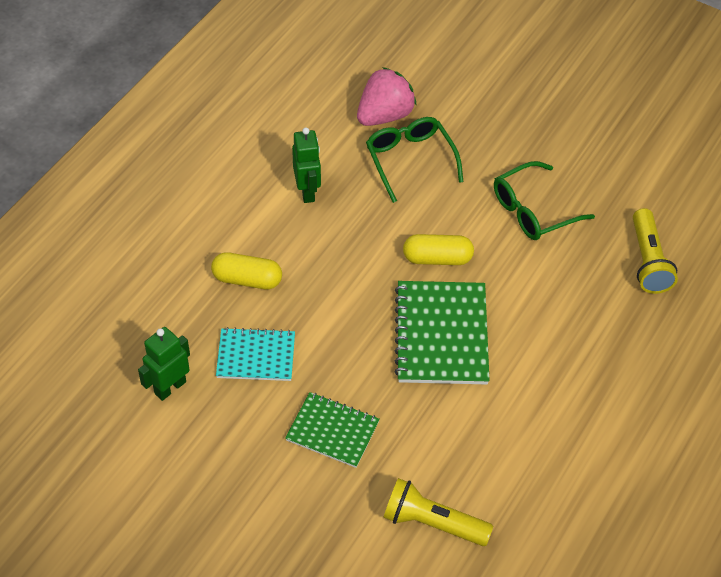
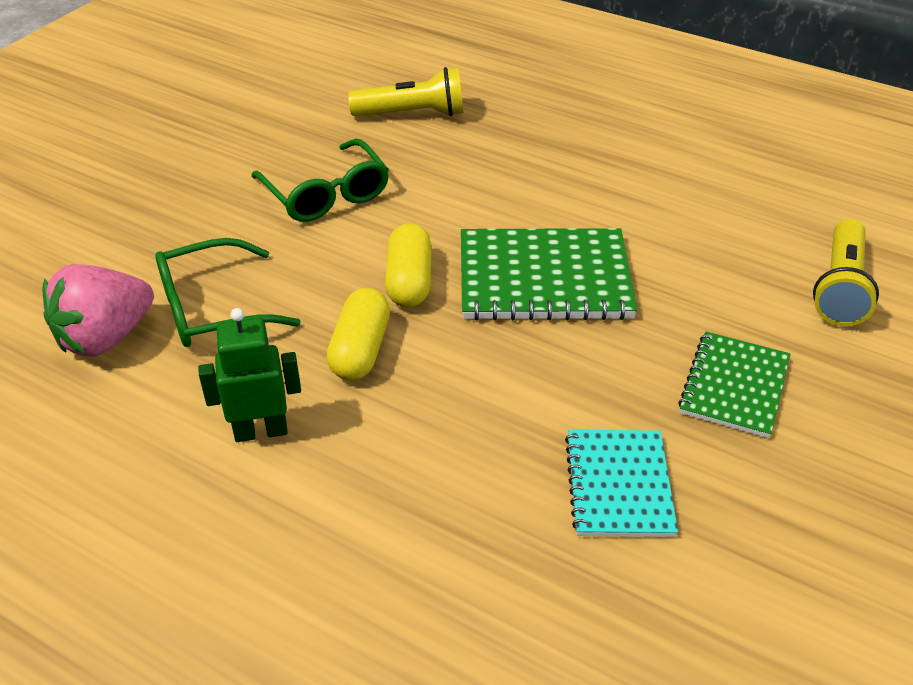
camera: 90 degrees left, 10 degrees down
green robot [138,327,190,401] -> none
yellow capsule [211,252,282,289] -> yellow capsule moved to [326,288,390,380]
pink strawberry [357,67,417,126] -> pink strawberry turned 90 degrees counterclockwise [42,264,154,357]

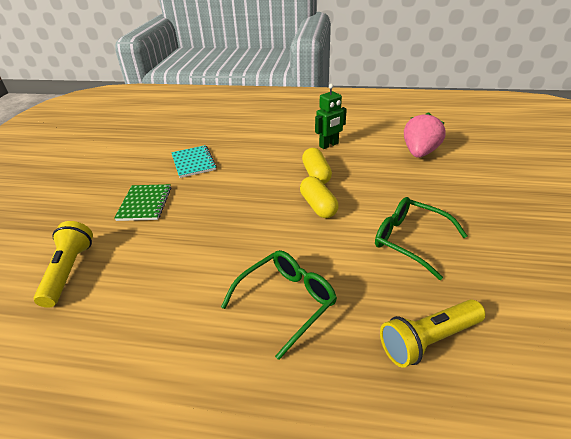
camera: 160 degrees right, 5 degrees down
green glasses [155,238,301,347] -> green glasses moved to [221,250,337,360]
green notebook [461,228,637,321] -> none

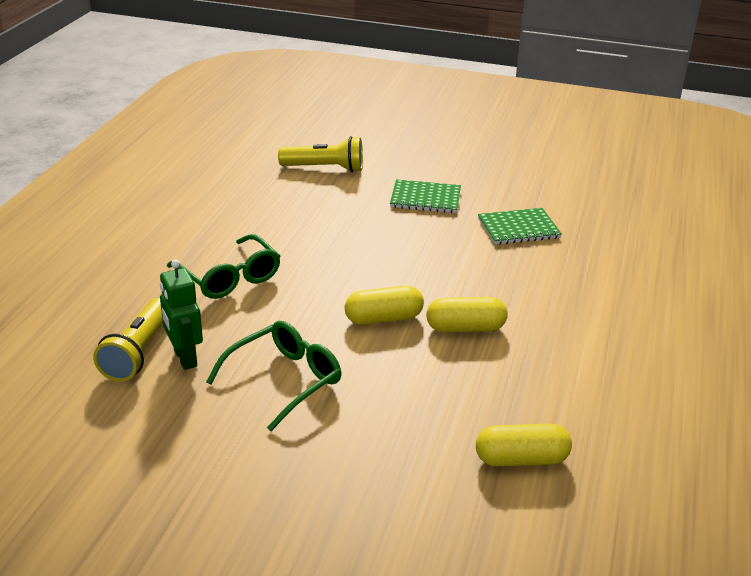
camera: 95 degrees right, 5 degrees down
turquoise notebook [171,145,217,178] -> green notebook [478,208,562,245]
green robot [315,84,347,149] -> green robot moved to [160,259,203,370]
yellow flashlight [380,300,486,368] -> yellow flashlight turned 150 degrees counterclockwise [93,298,163,382]
pink strawberry [404,112,446,158] -> yellow capsule [476,423,572,466]

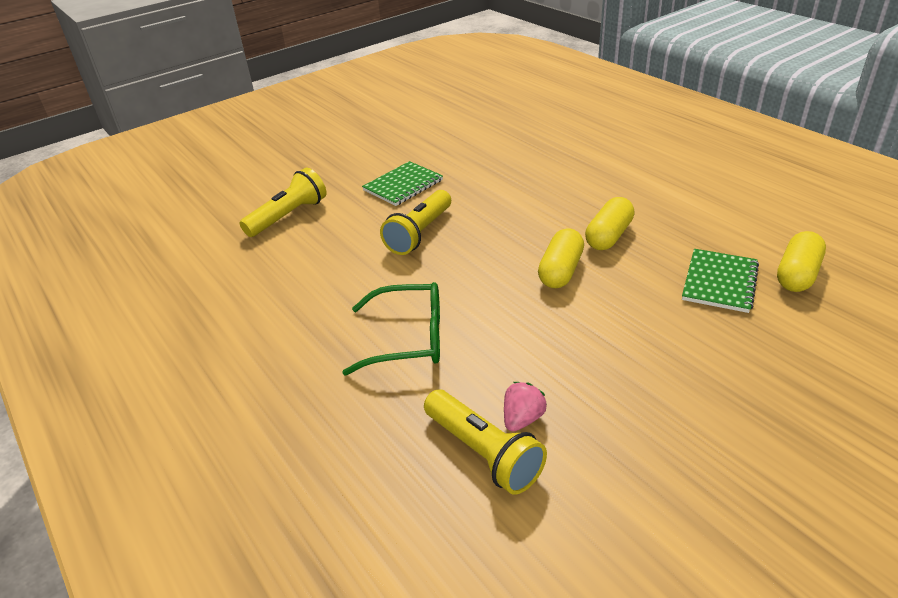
camera: 50 degrees left, 5 degrees up
green robot [160,259,203,370] -> pink strawberry [504,382,547,432]
green glasses [206,321,341,431] -> none
green notebook [478,208,562,245] -> green notebook moved to [682,249,759,313]
none -> yellow flashlight [380,190,451,255]

